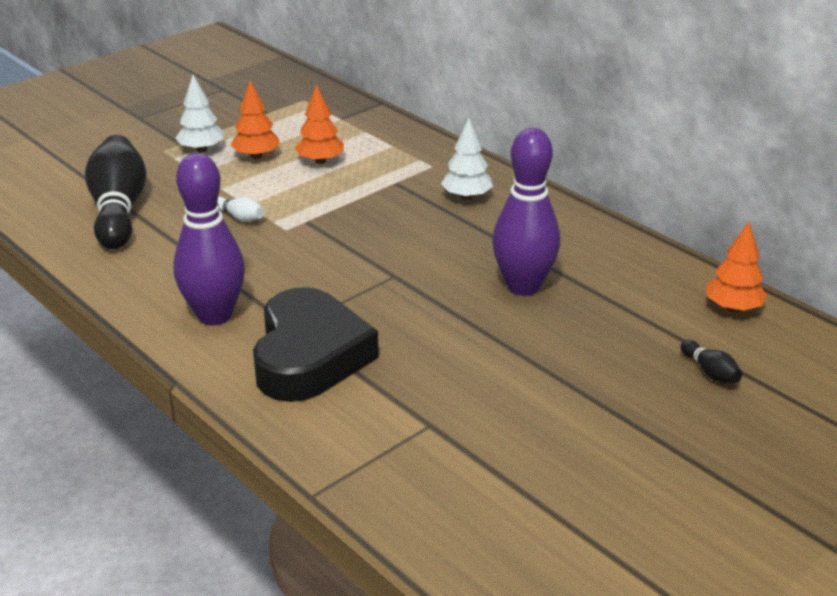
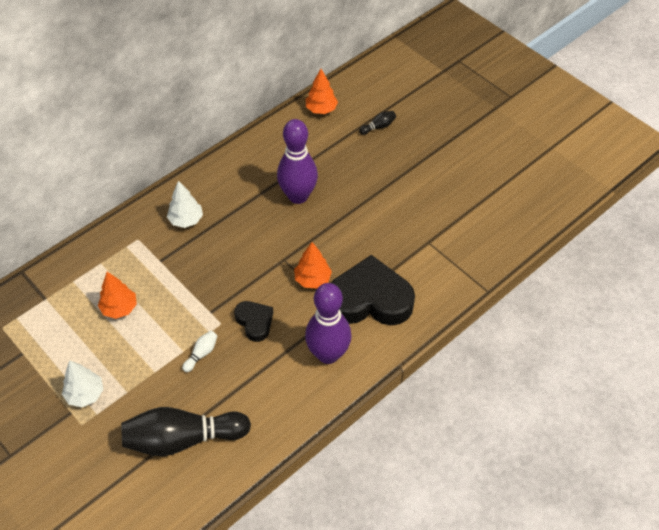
camera: 90 degrees left, 20 degrees up
orange tree [231,81,280,159] -> orange tree moved to [294,242,332,289]
none -> black heart [234,301,273,342]

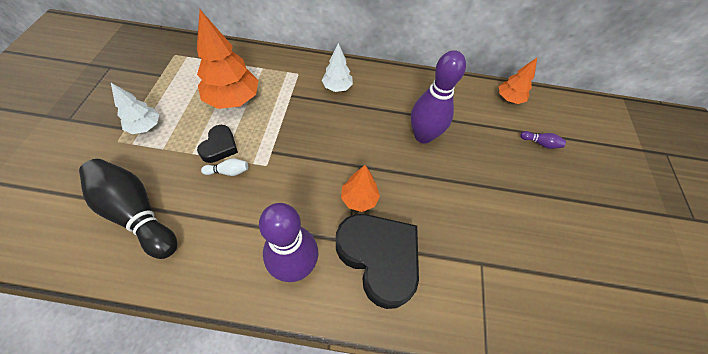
camera: 45 degrees right, 5 degrees up
orange tree [98,272,137,319] -> orange tree [197,10,258,109], size x1.74
black heart [234,301,273,342] -> black heart moved to [197,125,238,163]
black bowling pin [359,111,396,135] -> purple bowling pin [520,131,566,149]

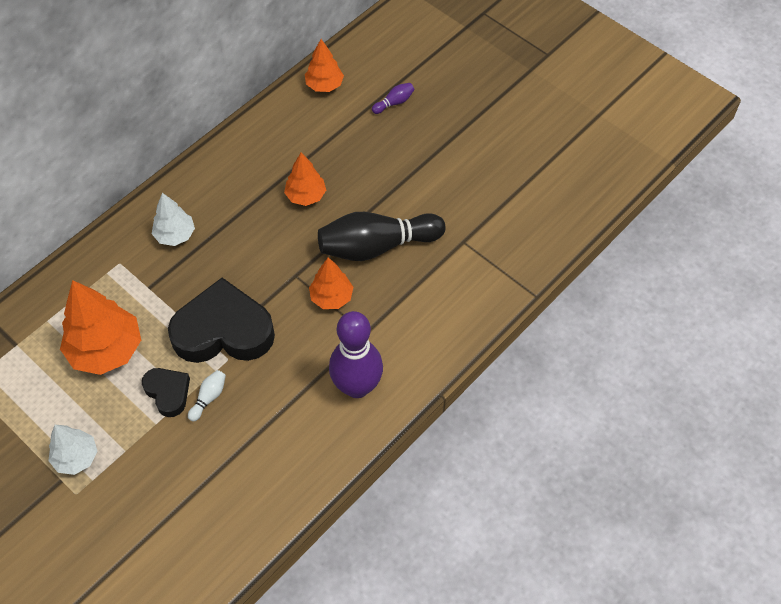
camera: 50 degrees left, 0 degrees up
black bowling pin [79,159,177,259] -> black bowling pin moved to [318,212,445,261]
black heart [336,214,419,309] -> black heart moved to [168,278,275,363]
purple bowling pin [411,50,466,144] -> orange tree [284,152,326,206]

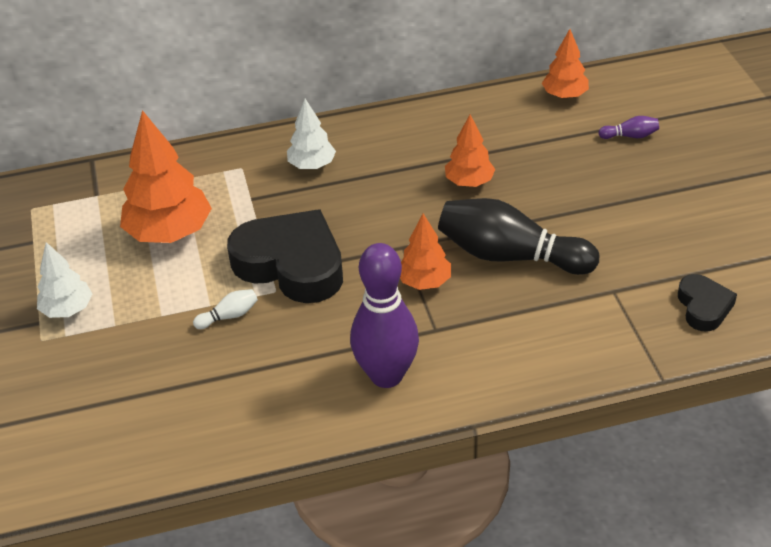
camera: 35 degrees right, 15 degrees down
black heart [142,368,190,417] -> black heart moved to [678,274,737,332]

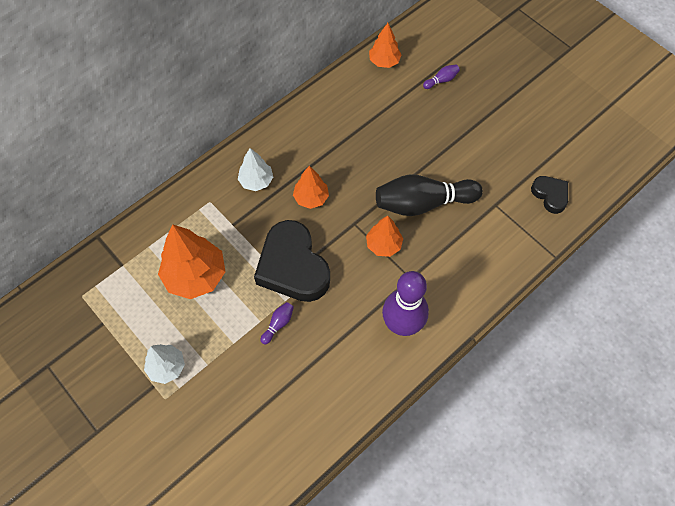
camera: 30 degrees left, 20 degrees up
white bowling pin [193,289,258,329] -> purple bowling pin [261,302,294,344]
black heart [227,209,343,303] -> black heart turned 120 degrees counterclockwise [254,220,330,302]
orange tree [445,115,495,187] -> orange tree moved to [293,166,329,209]

